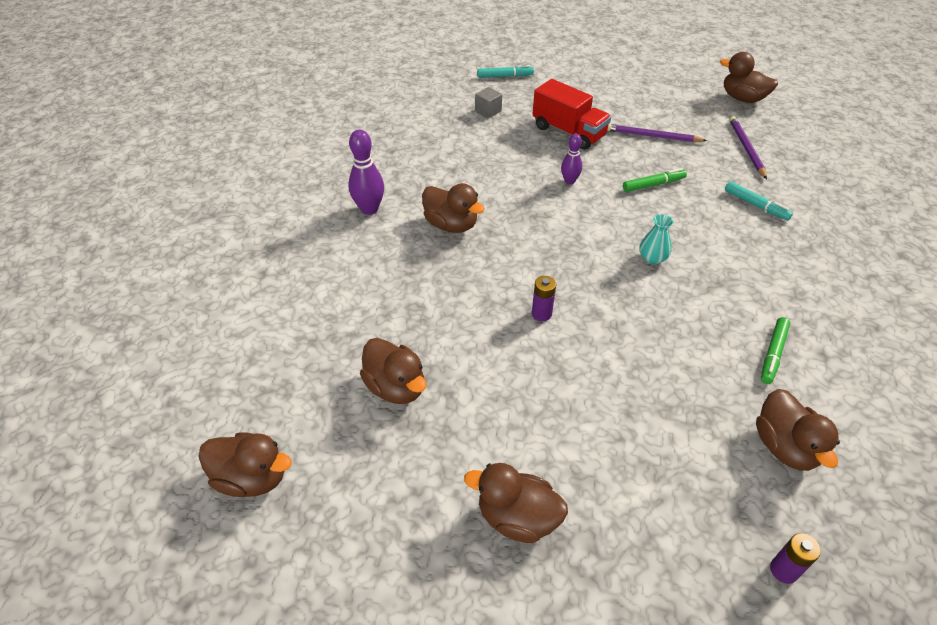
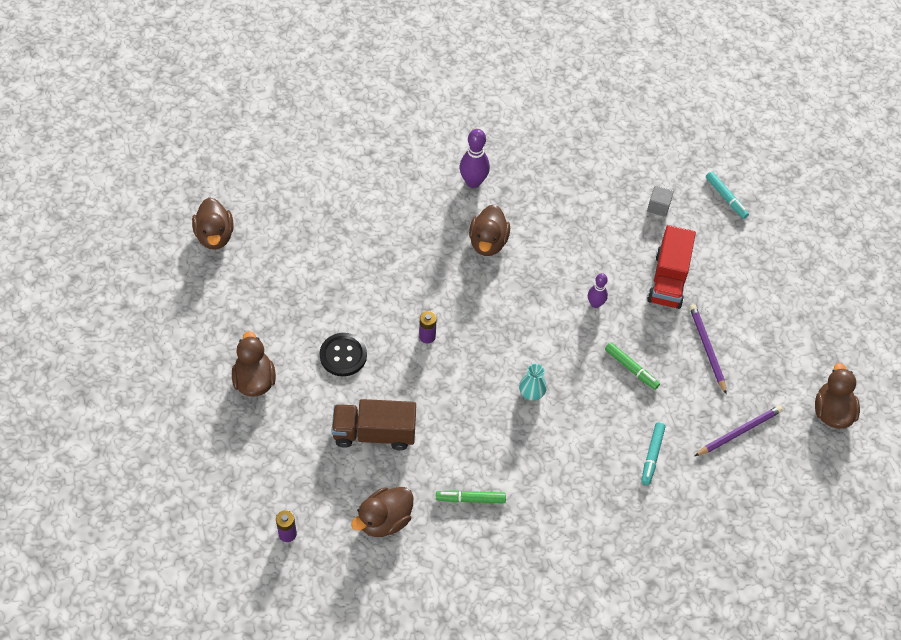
camera: 60 degrees right, 10 degrees up
brown duck [360,338,426,404] -> none
none -> black button [320,333,367,376]
none -> brown truck [332,399,416,450]

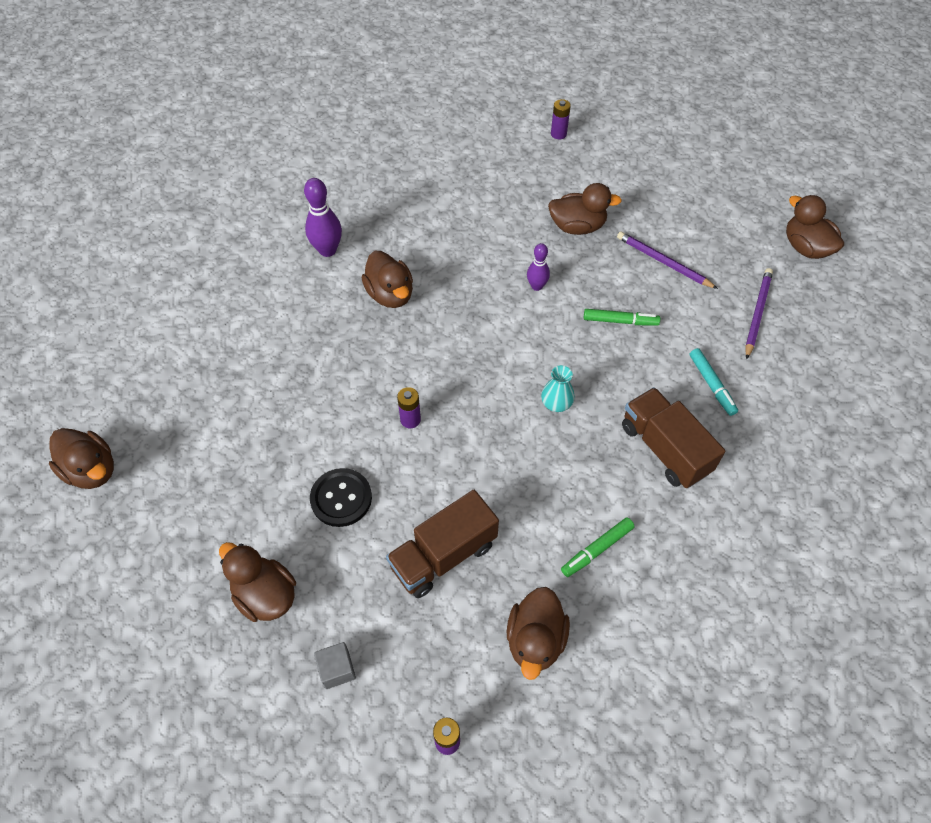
camera: 35 degrees left, 0 degrees up
grey cube [647,186,674,217] -> grey cube moved to [314,642,356,689]
red truck [647,225,696,309] -> brown duck [548,183,622,235]
turquoise marker [706,171,749,219] -> purple battery [551,99,571,139]
none -> brown truck [622,387,725,488]

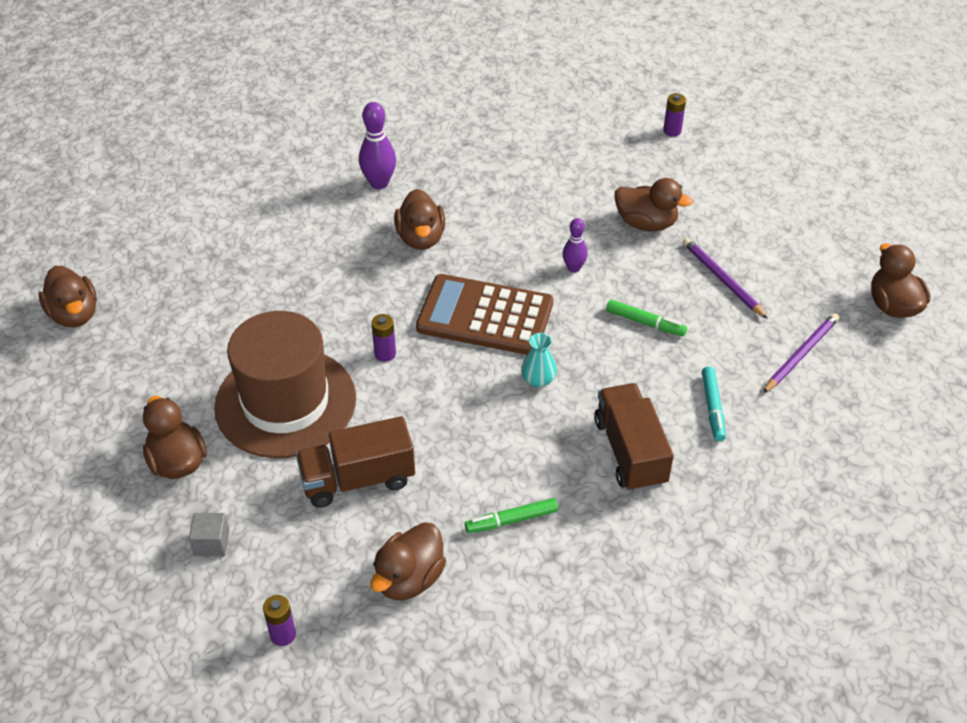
camera: 20 degrees right, 10 degrees down
black button [310,468,372,527] -> brown hat [214,311,356,458]
none -> brown calculator [416,274,553,355]

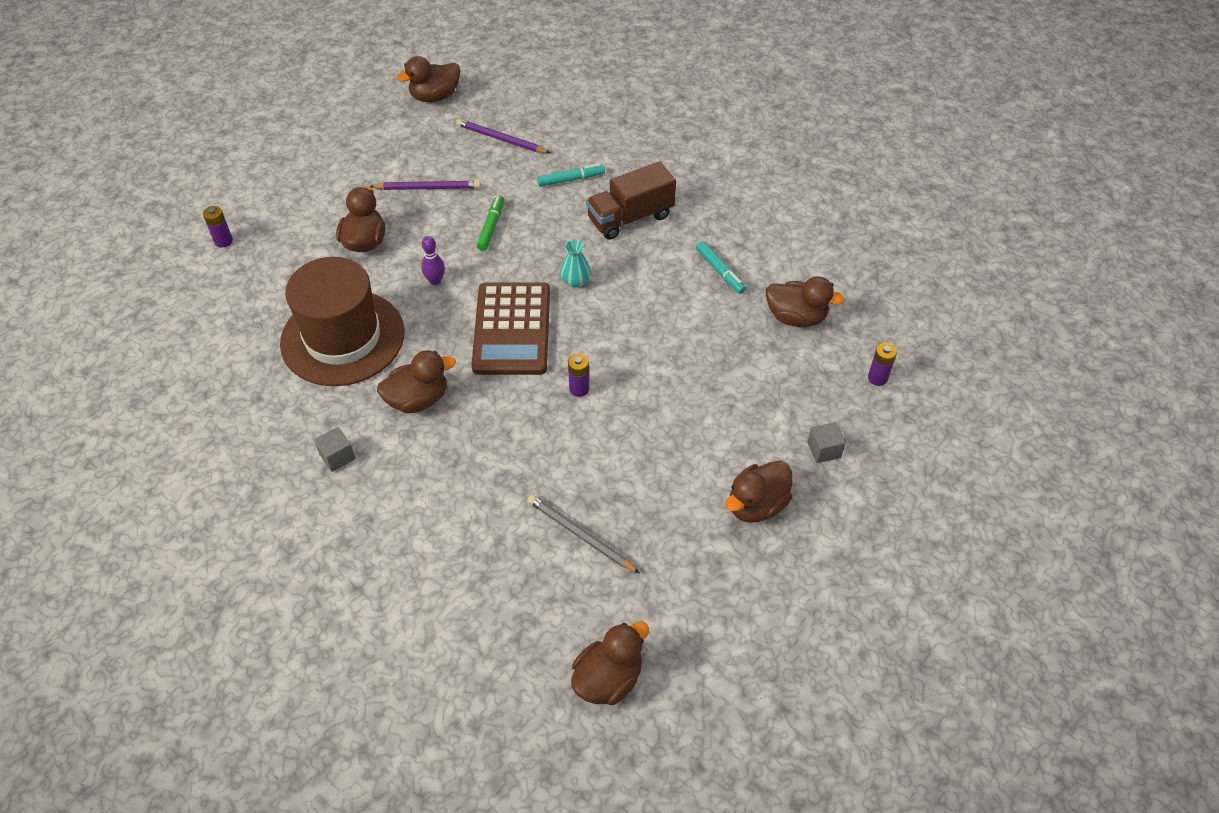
camera: 105 degrees left, 5 degrees up
brown hat [214,311,356,458] -> brown hat moved to [280,257,404,386]
brown truck [296,416,415,508] -> none
purple bowling pin [359,102,396,189] -> grey cube [314,427,355,472]
green marker [465,498,558,533] -> turquoise marker [696,241,746,294]
purple pencil [683,238,768,319] -> purple pencil turned 135 degrees counterclockwise [369,181,481,190]
none -> grey pencil [528,495,640,573]

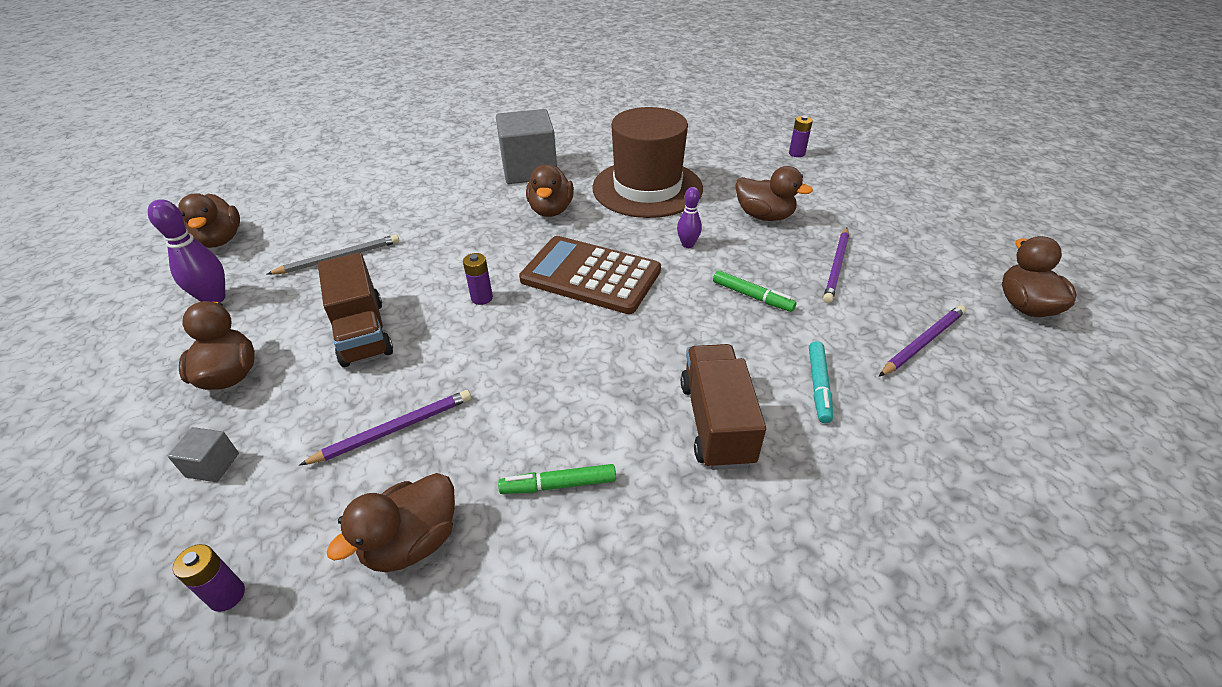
camera: 115 degrees right, 10 degrees down
grey cube [314,427,355,472] -> grey cube [496,109,557,184], size x2.36
turquoise vase [560,239,591,287] -> none
turquoise marker [696,241,746,294] -> green marker [498,464,616,494]
none -> purple bowling pin [148,199,225,303]
none -> purple pencil [299,390,471,466]
none -> brown truck [318,253,393,367]

